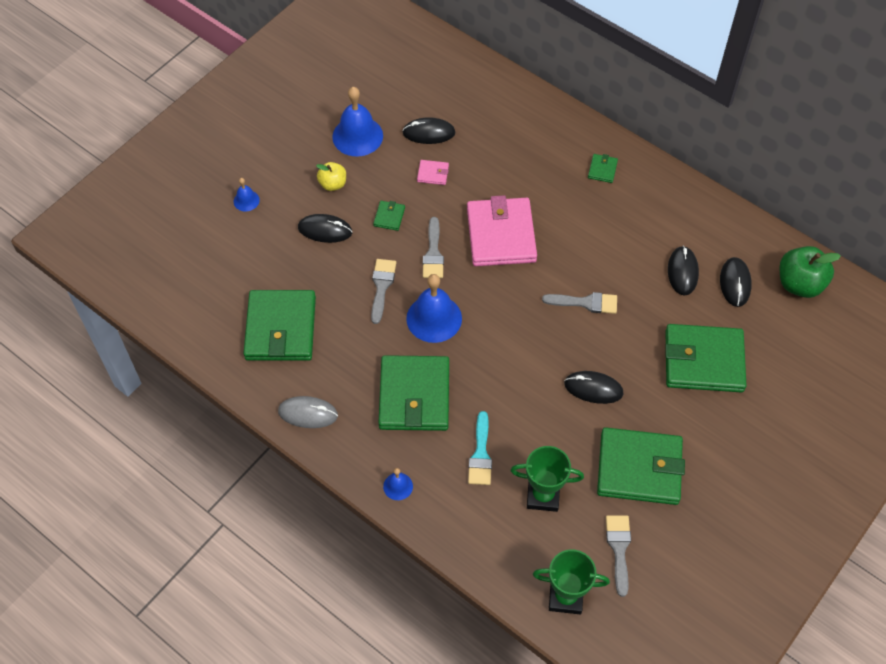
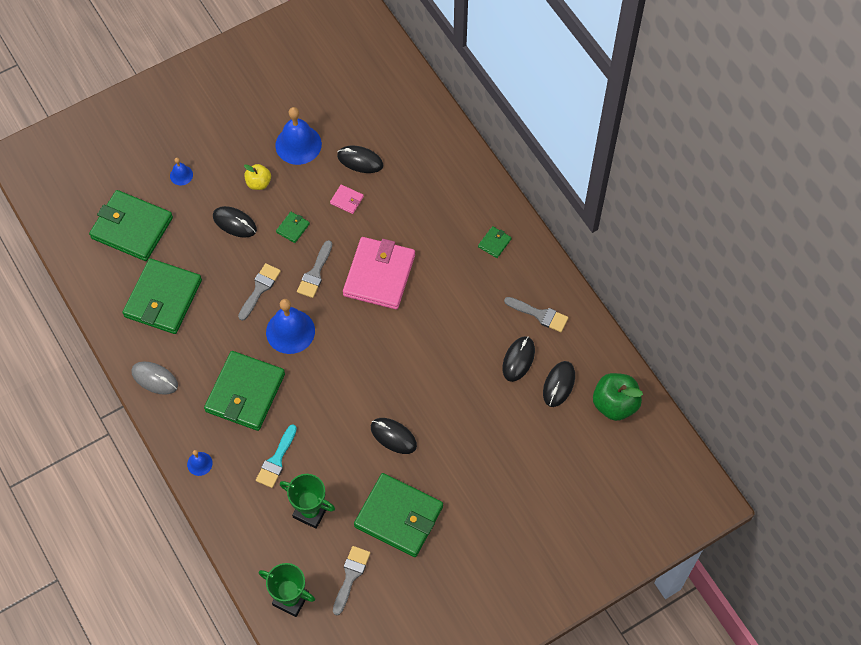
camera: 20 degrees right, 5 degrees up
grey brush [542,292,617,314] -> grey brush moved to [504,297,568,332]
green wallet [665,324,747,392] -> green wallet moved to [89,190,173,261]

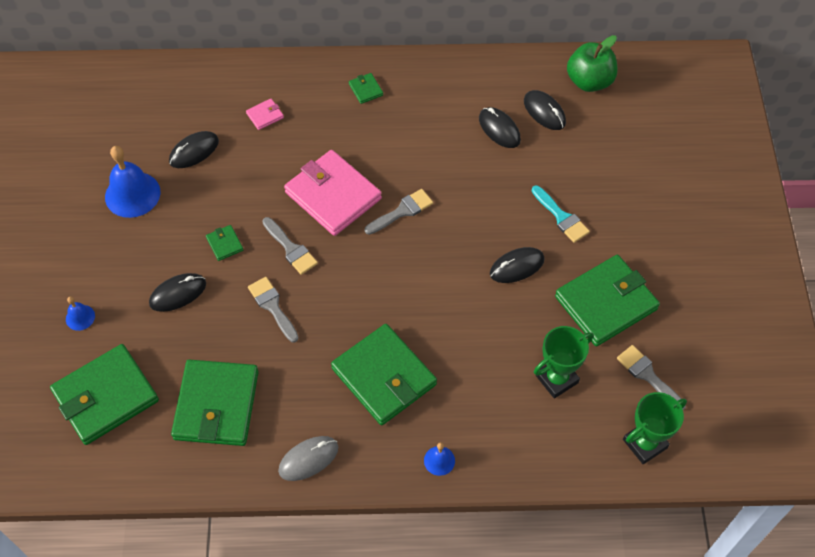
camera: 60 degrees left, 5 degrees down
green wallet [122,258,202,334] -> green wallet turned 45 degrees clockwise [171,360,259,446]
yellow apple [244,164,271,190] -> none
turquoise brush [256,425,297,488] -> turquoise brush moved to [532,185,590,243]
blue bell [266,299,315,354] -> none
pink wallet [330,185,364,214] -> pink wallet moved to [246,99,284,130]
grey brush [504,297,568,332] -> grey brush moved to [365,189,433,235]

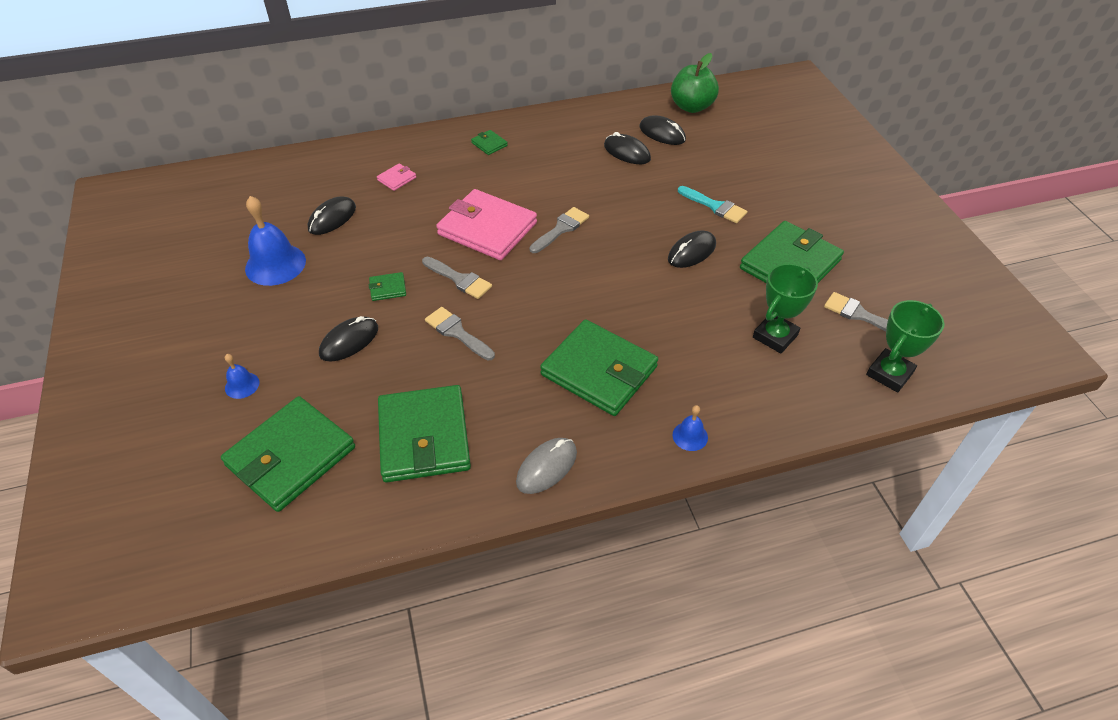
camera: 15 degrees left, 10 degrees down
green wallet [206,225,243,261] -> green wallet turned 60 degrees counterclockwise [369,272,406,301]

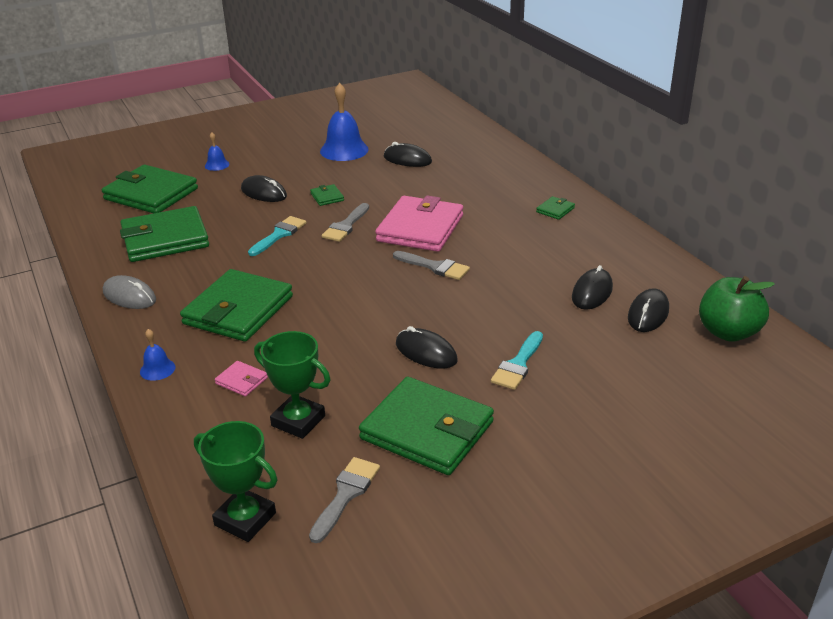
camera: 80 degrees right, 15 degrees down
pink wallet [377,163,416,191] -> pink wallet moved to [215,361,268,396]
grey brush [425,307,495,360] -> turquoise brush [248,216,306,256]

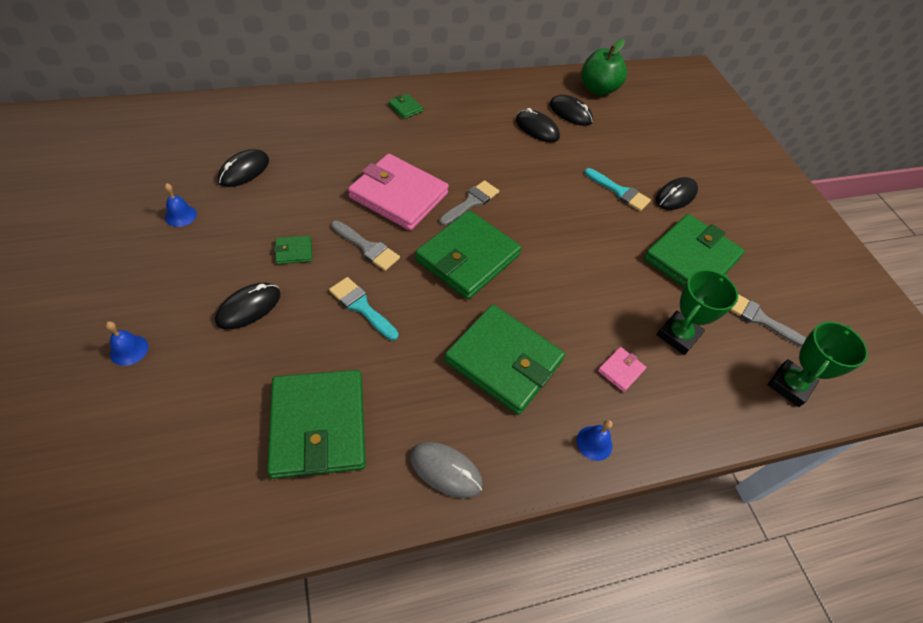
camera: 85 degrees left, 20 degrees up
green wallet [102,165,198,213] -> green wallet moved to [415,210,522,299]
grey mouse [103,275,156,309] -> grey mouse turned 75 degrees clockwise [410,442,483,498]
blue bell [320,83,369,161] -> blue bell [164,183,197,227], size x0.50
black mouse [396,326,458,369] -> black mouse moved to [656,177,698,210]

